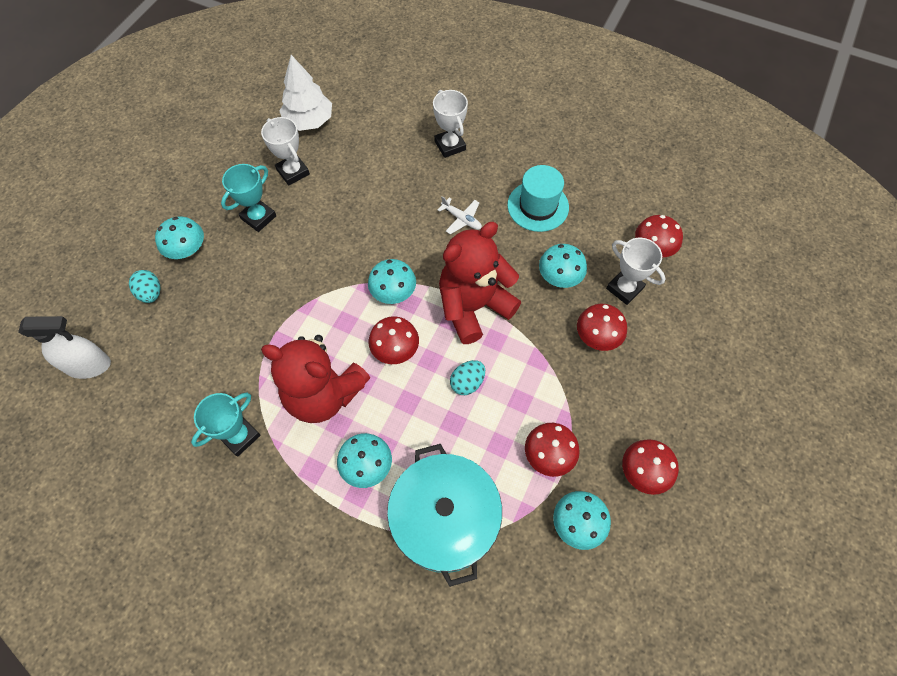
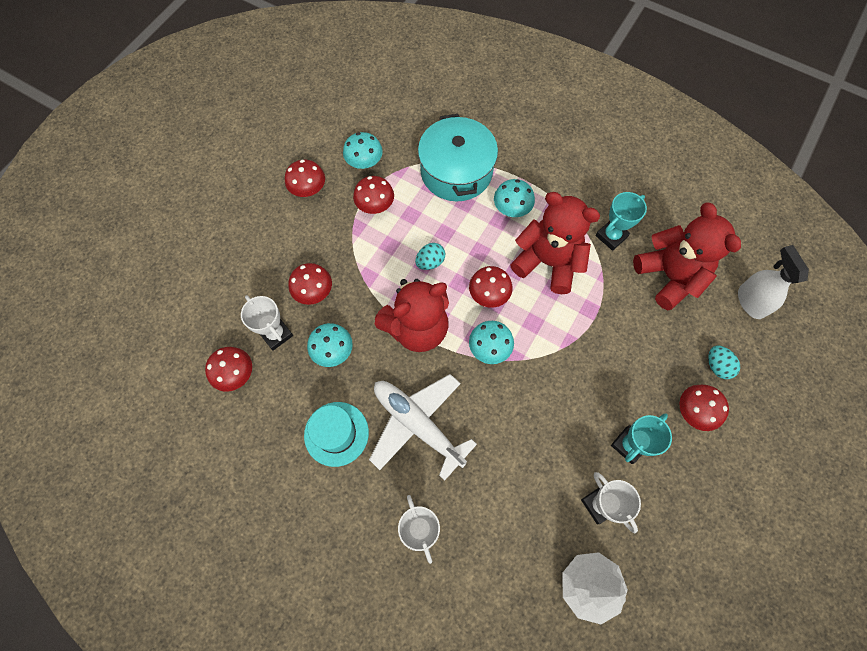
camera: 175 degrees left, 5 degrees up
white spray bottle [18,316,111,379] -> white spray bottle turned 75 degrees clockwise [738,245,809,319]
turquoise mushroom [155,217,204,259] -> red mushroom [679,385,729,431]
white plane [438,196,482,234] -> white plane [369,374,477,481], size x2.34
none -> red teddy bear [633,202,741,310]

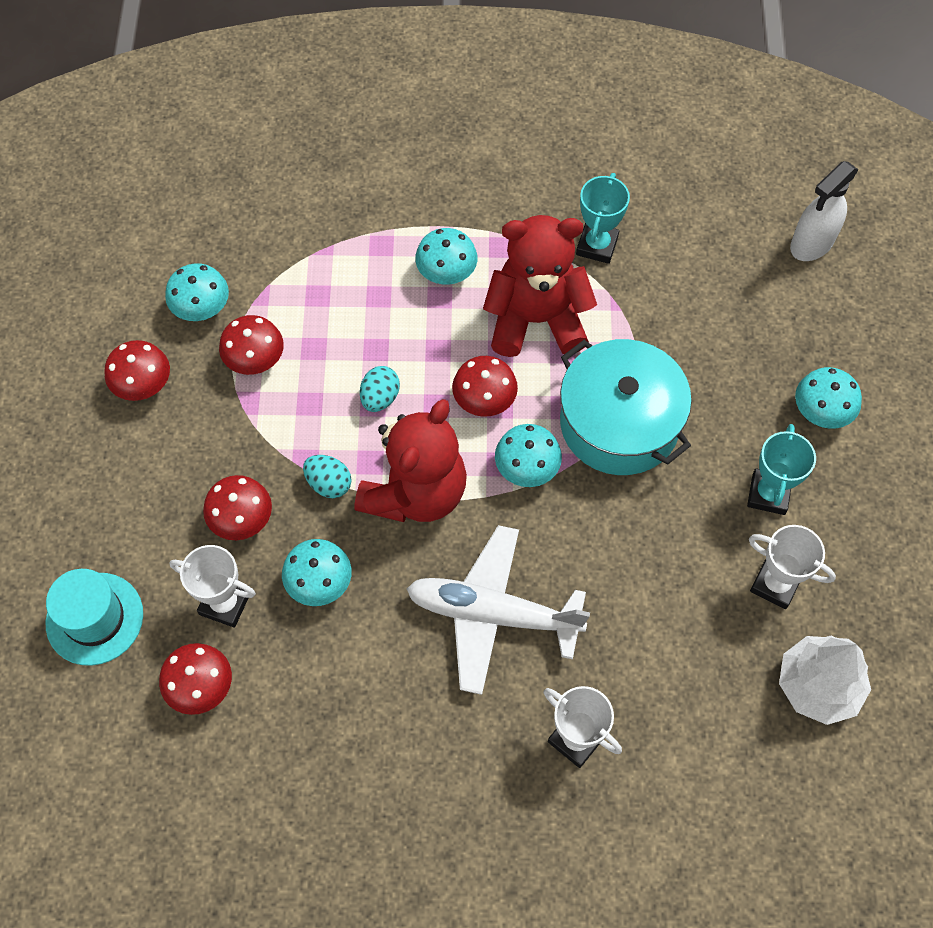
camera: 30 degrees left, 5 degrees down
turquoise hat [304,402,369,467] -> turquoise hat moved to [46,569,143,666]
turquoise pot [418,114,498,201] -> turquoise pot moved to [560,339,692,475]
red teddy bear [633,202,741,310] -> none
red mushroom [679,385,729,431] -> turquoise mushroom [795,367,862,429]
turquoise egg [708,345,740,379] -> turquoise egg moved to [303,455,351,498]
white spray bottle [738,245,809,319] -> white spray bottle turned 90 degrees counterclockwise [790,161,859,261]

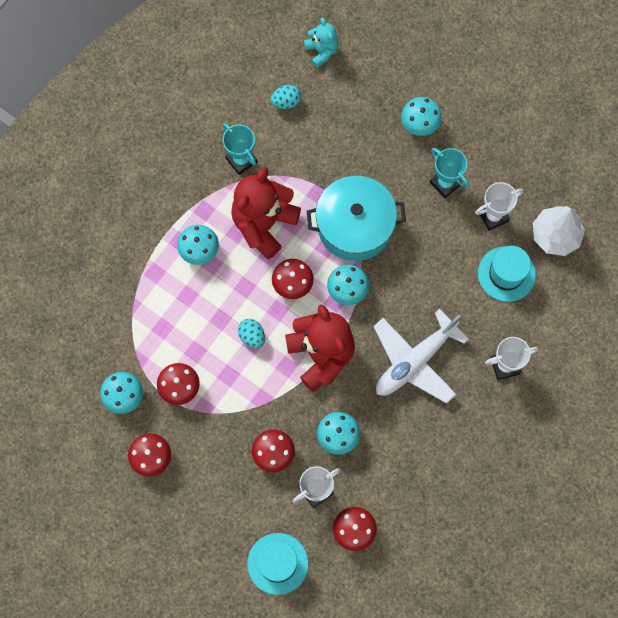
camera: 55 degrees left, 10 degrees up
turquoise egg [303,455,351,498] -> turquoise egg moved to [270,85,301,109]
white spray bottle [790,161,859,261] -> turquoise teddy bear [304,18,338,68]
none -> turquoise hat [478,246,536,302]

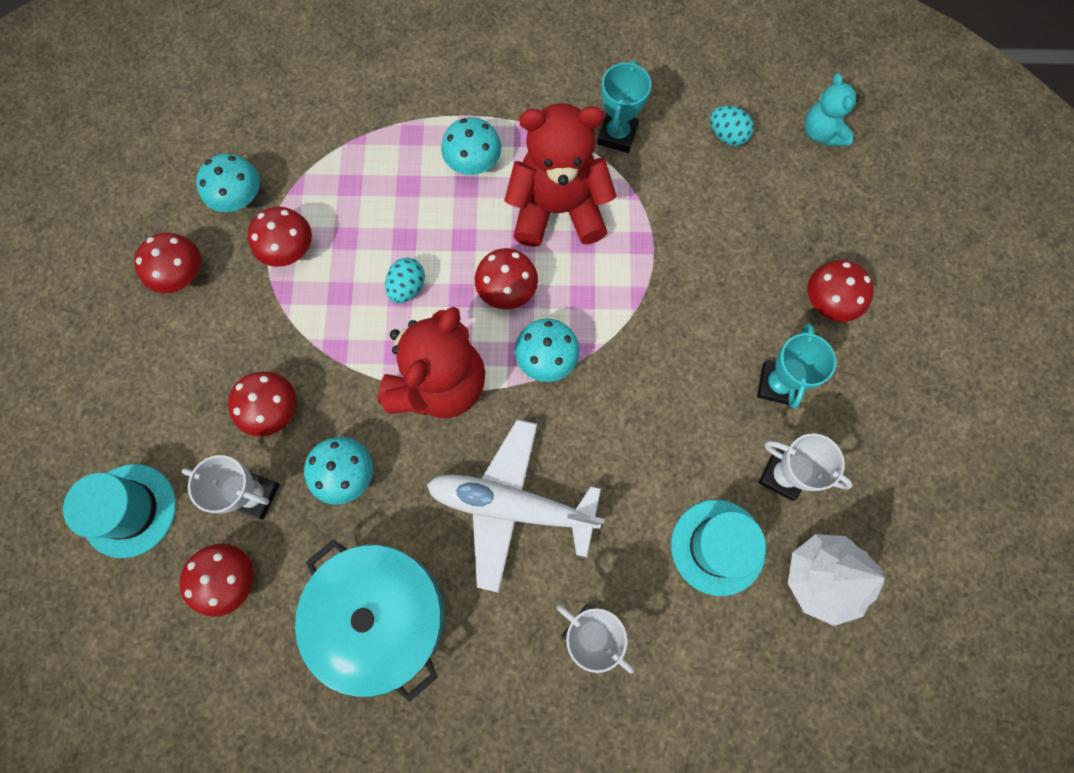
camera: 55 degrees right, 0 degrees up
turquoise teddy bear [304,18,338,68] -> turquoise teddy bear turned 135 degrees clockwise [804,73,860,146]
turquoise pot [307,176,406,261] -> turquoise pot moved to [295,539,445,702]
turquoise mushroom [401,97,442,136] -> red mushroom [807,260,874,322]

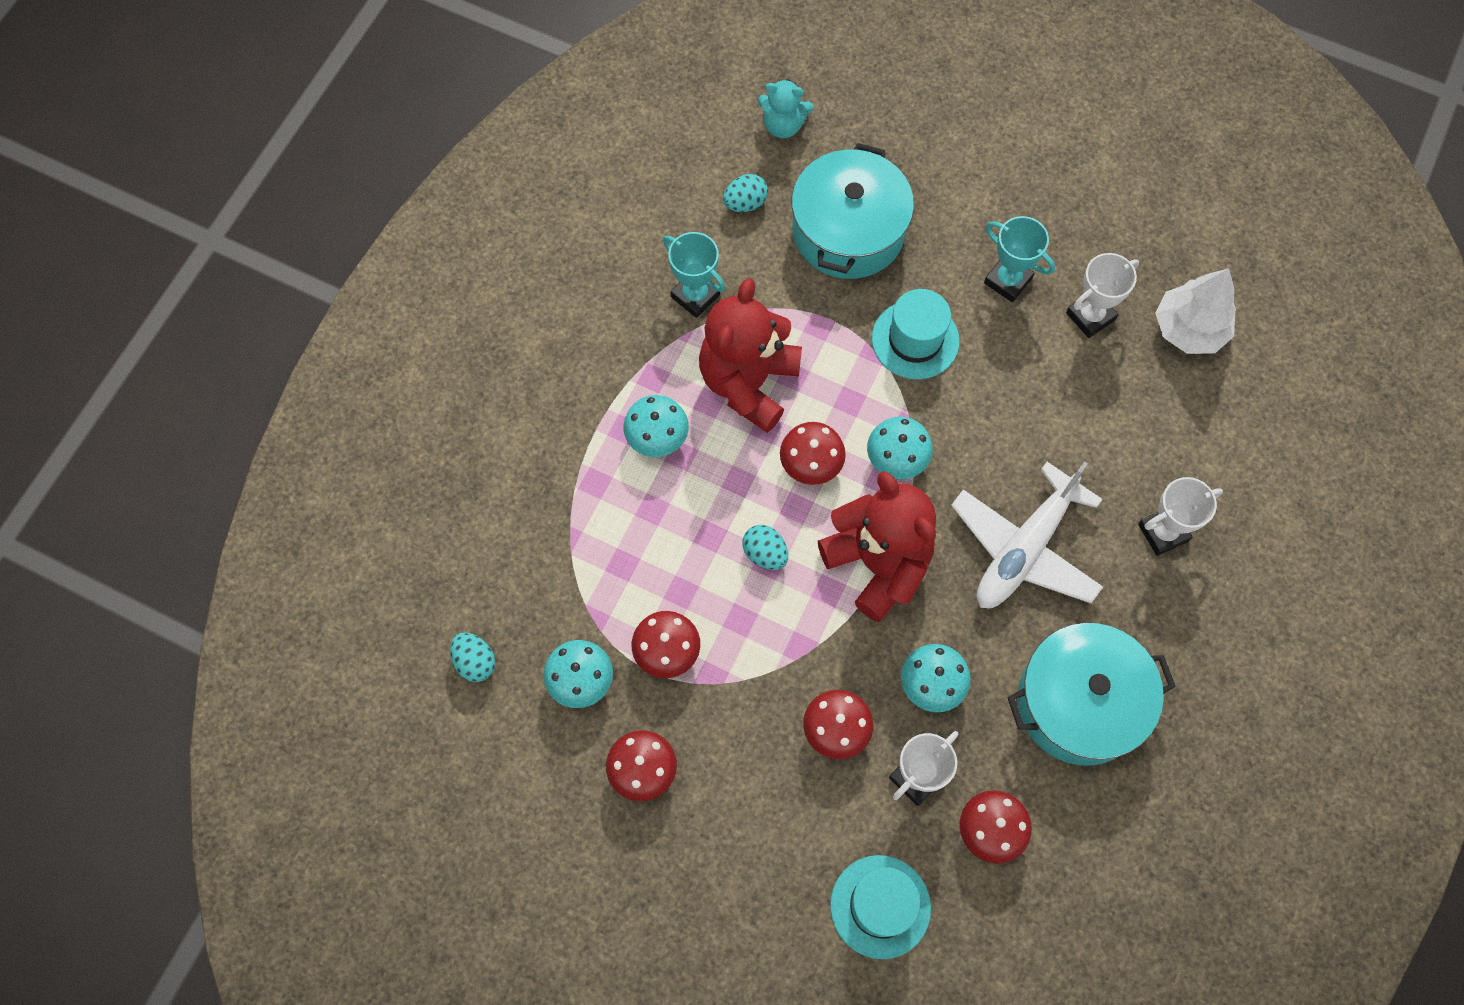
camera: 65 degrees left, 5 degrees down
turquoise hat [671,500,766,596] -> turquoise hat moved to [872,289,959,379]
red mushroom [807,260,874,322] -> none
none -> turquoise egg [450,633,496,682]
none -> turquoise pot [792,143,914,279]

